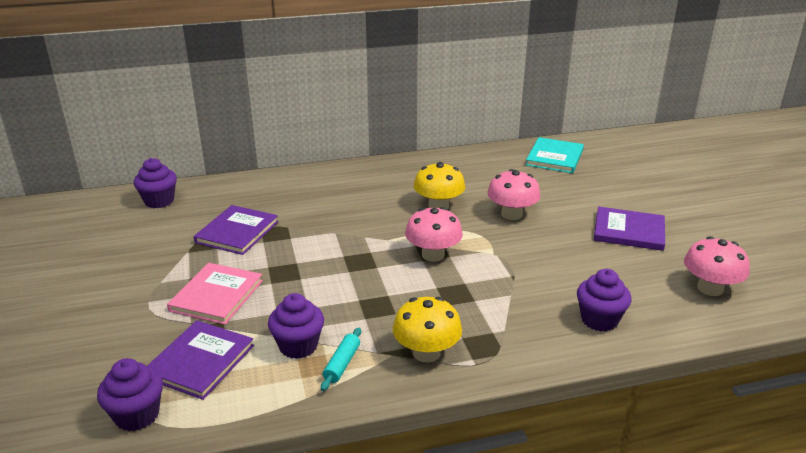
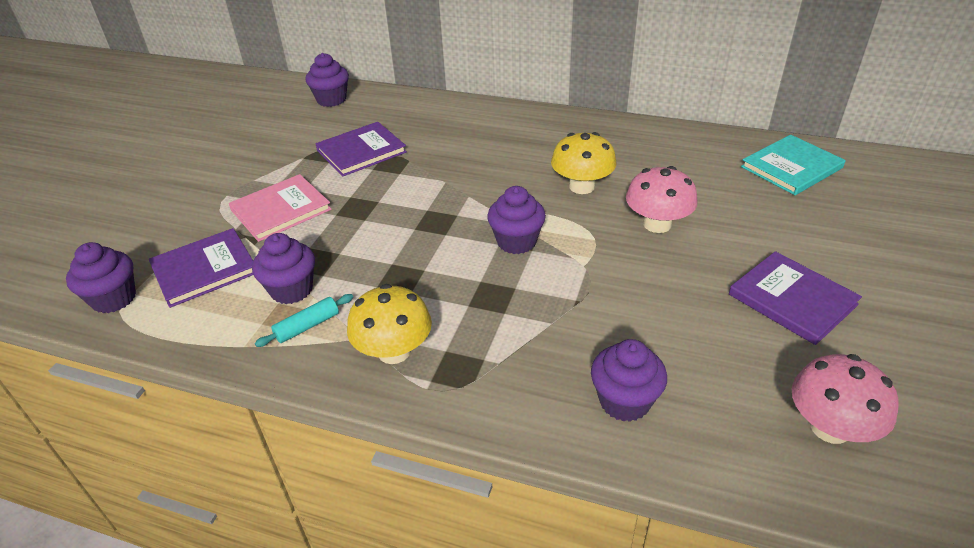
camera: 35 degrees right, 10 degrees up
pink mushroom [405,207,463,262] -> purple cupcake [487,186,546,254]

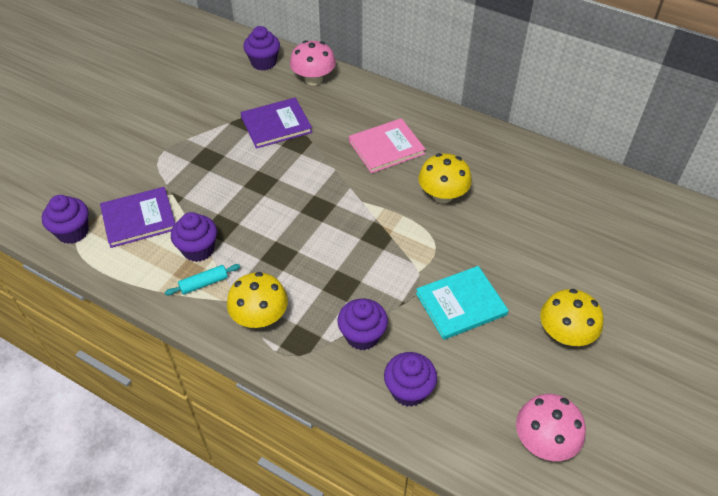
camera: 10 degrees right, 10 degrees up
pink book [229,174,332,242] -> pink book moved to [349,118,426,173]
purple cupcake [487,186,546,254] -> purple cupcake moved to [337,298,388,350]
pink mushroom [626,166,698,233] -> pink mushroom moved to [290,40,336,85]
purple book [729,251,862,345] -> yellow mushroom [540,289,604,346]
turquoise book [741,135,846,195] -> turquoise book moved to [416,266,509,340]

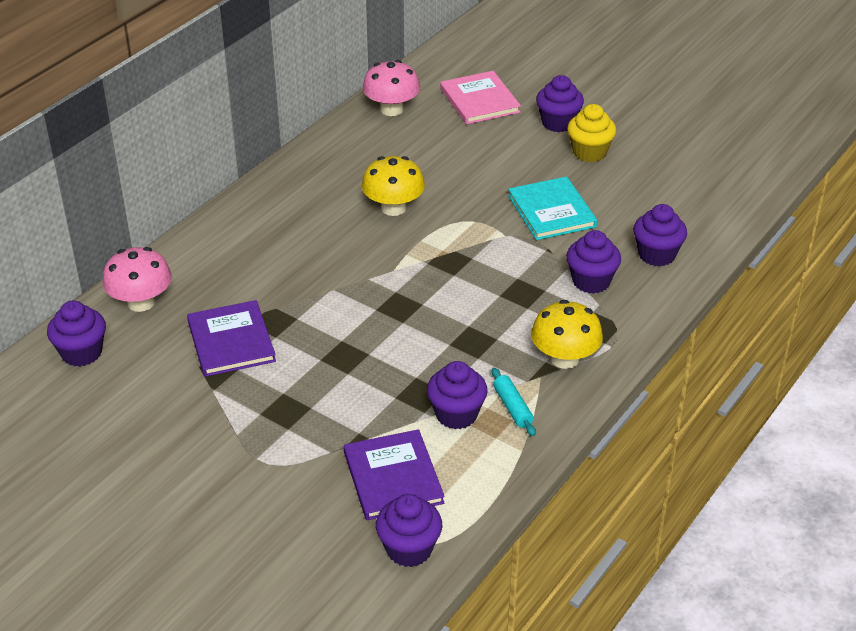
camera: 85 degrees left, 10 degrees down
pink book [349,118,426,173] -> pink book moved to [440,71,521,124]
pink mushroom [516,394,586,461] -> pink mushroom moved to [363,60,420,116]
yellow mushroom [540,289,604,346] -> yellow cupcake [567,104,616,162]
none -> purple cupcake [536,75,584,132]

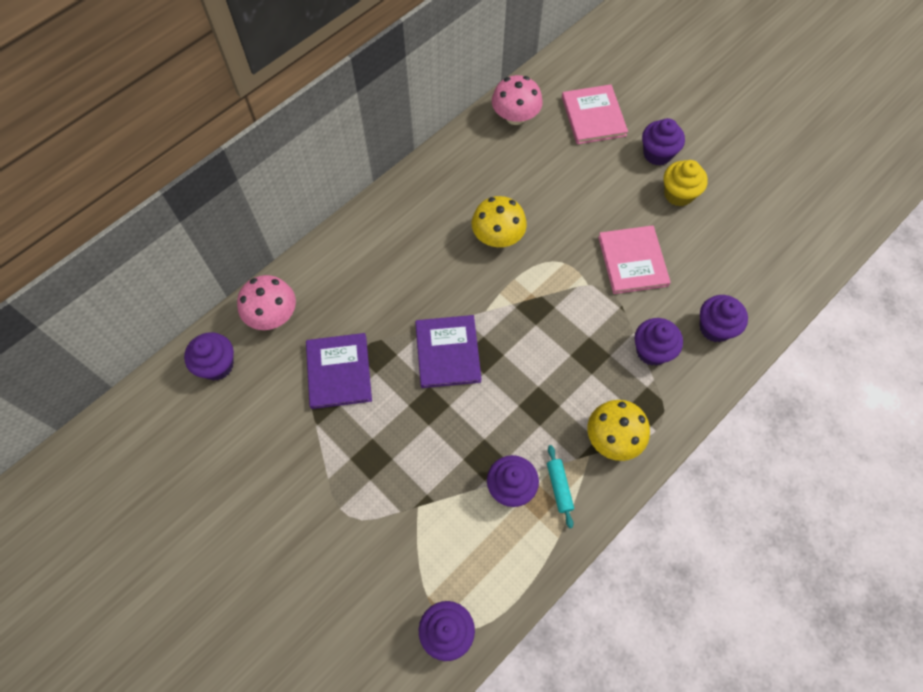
camera: 10 degrees right, 25 degrees up
purple book [344,429,445,520] -> purple book moved to [415,315,482,388]
turquoise book [508,177,597,240] -> pink book [598,225,671,294]

